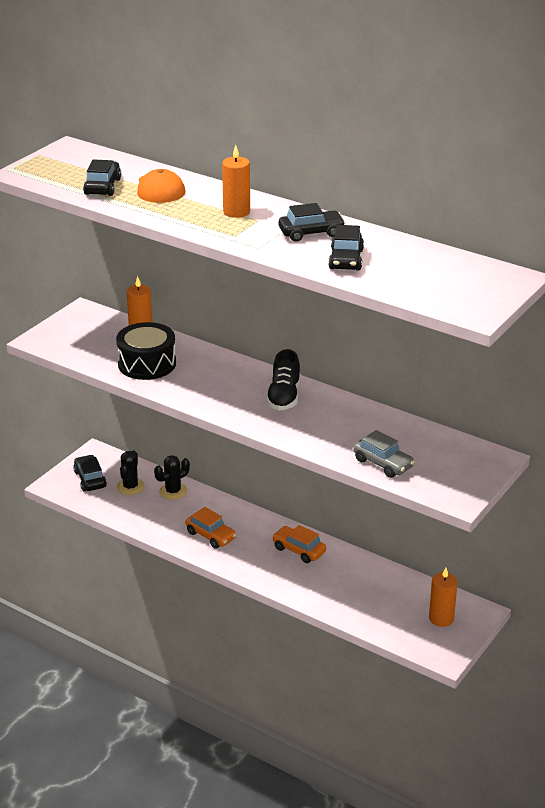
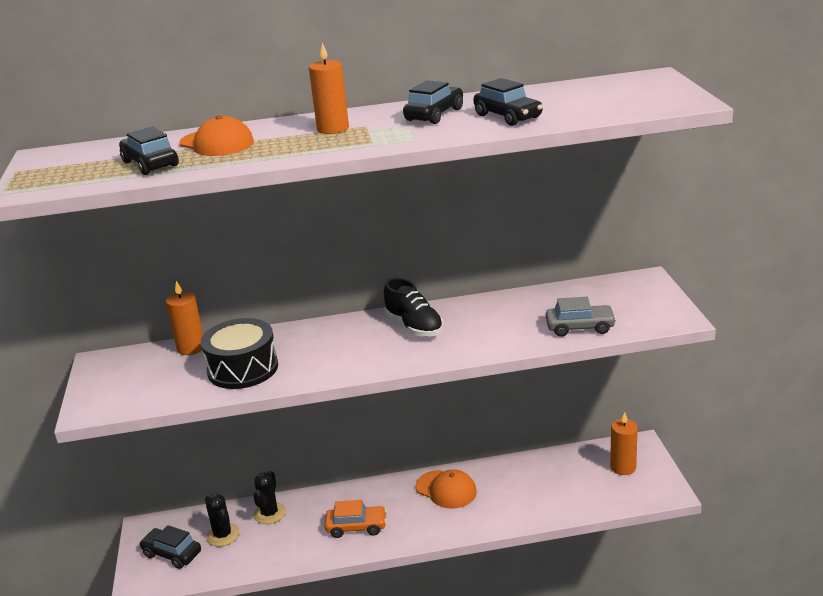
camera: 40 degrees left, 5 degrees down
orange car [272,525,326,563] -> orange cap [416,470,477,509]

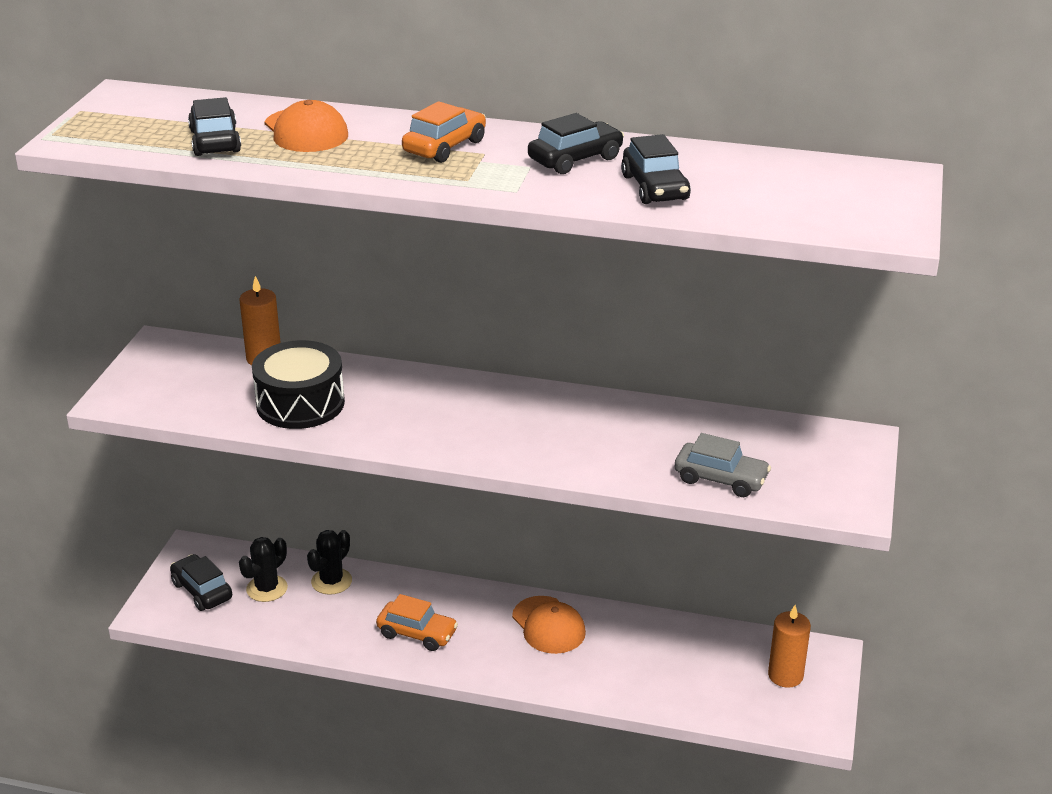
camera: 20 degrees right, 5 degrees up
black cactus [205,493,239,546] -> black cactus turned 45 degrees clockwise [239,537,288,602]
orange candle [309,43,349,134] -> orange car [402,101,486,163]
black shoe [384,278,443,337] -> none

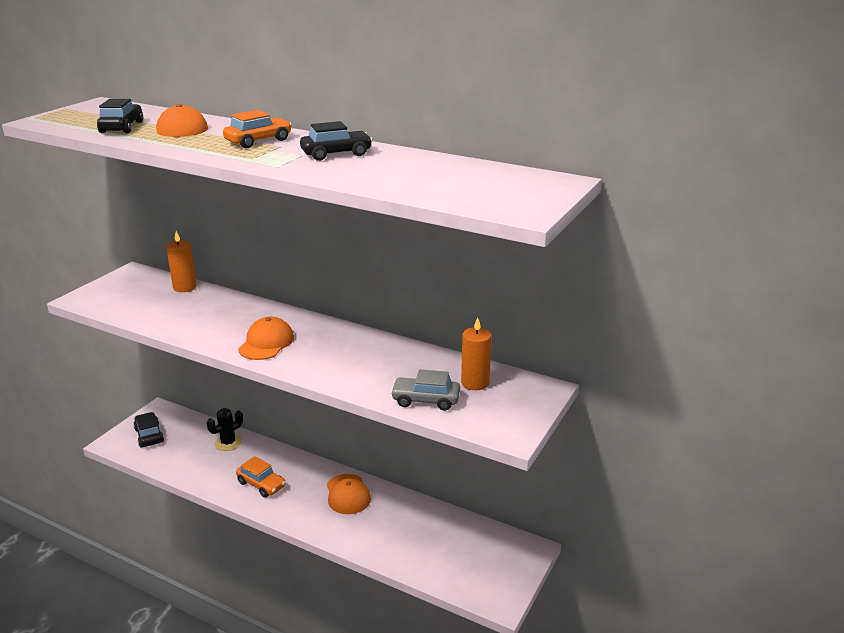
camera: 15 degrees right, 5 degrees down
black cactus [239,537,288,602] -> none
black drum [252,340,345,429] -> none
black car [621,134,691,204] -> none
grey car [675,433,771,497] -> grey car turned 150 degrees clockwise [391,369,460,411]
orange candle [768,605,811,688] -> orange candle moved to [461,317,492,390]
none -> orange cap [238,317,294,360]

